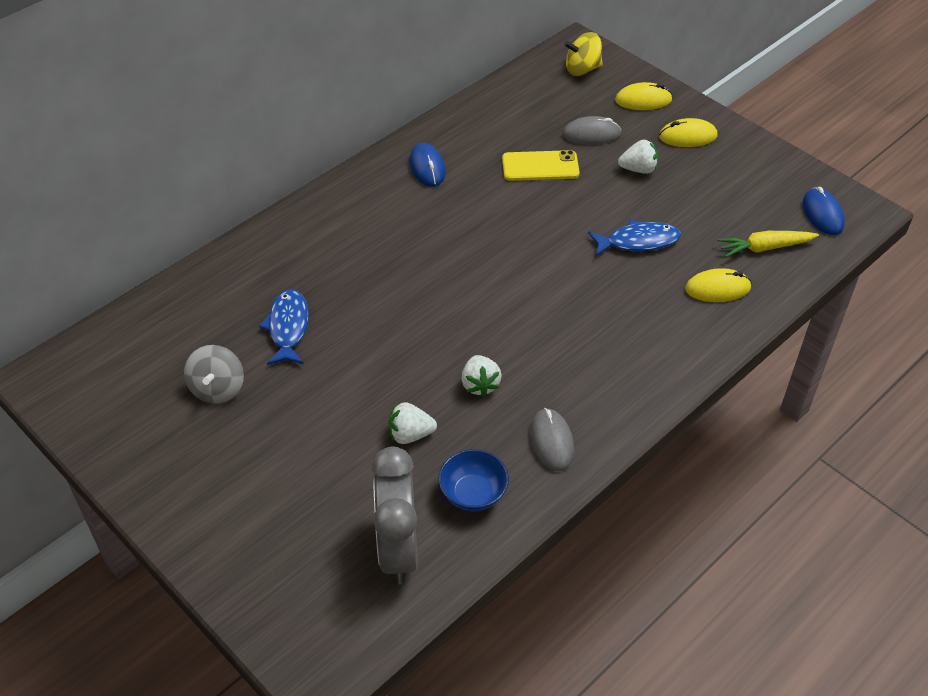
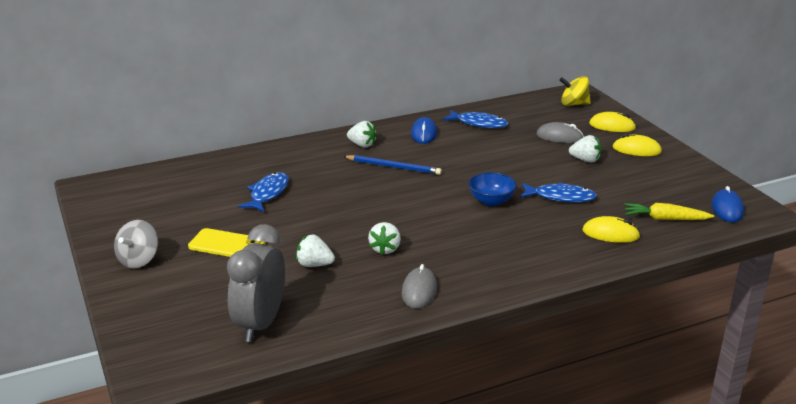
camera: 20 degrees right, 20 degrees down
grey spinning top [184,345,244,404] -> grey spinning top moved to [114,220,158,268]
blue bowl [438,449,509,512] -> blue bowl moved to [468,172,517,206]
yellow phone [502,150,580,181] -> yellow phone moved to [188,228,266,257]
none -> blue pencil [343,155,442,175]
none -> white strawberry [347,121,377,148]
none -> blue fish [443,110,508,128]

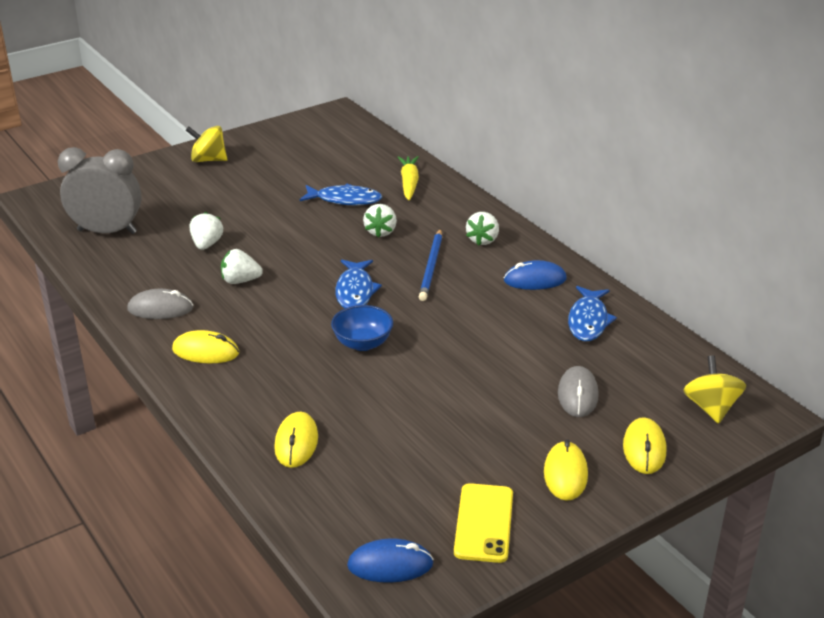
camera: 80 degrees right, 5 degrees up
grey spinning top [114,220,158,268] -> yellow spinning top [186,126,227,162]
yellow phone [188,228,266,257] -> yellow phone moved to [454,483,513,563]
blue fish [520,182,597,203] -> blue fish moved to [335,260,382,308]
white strawberry [569,135,601,162] -> white strawberry moved to [363,204,397,238]
yellow carrot [624,203,714,220] -> yellow carrot moved to [398,156,419,200]
none -> yellow mouse [172,330,239,363]

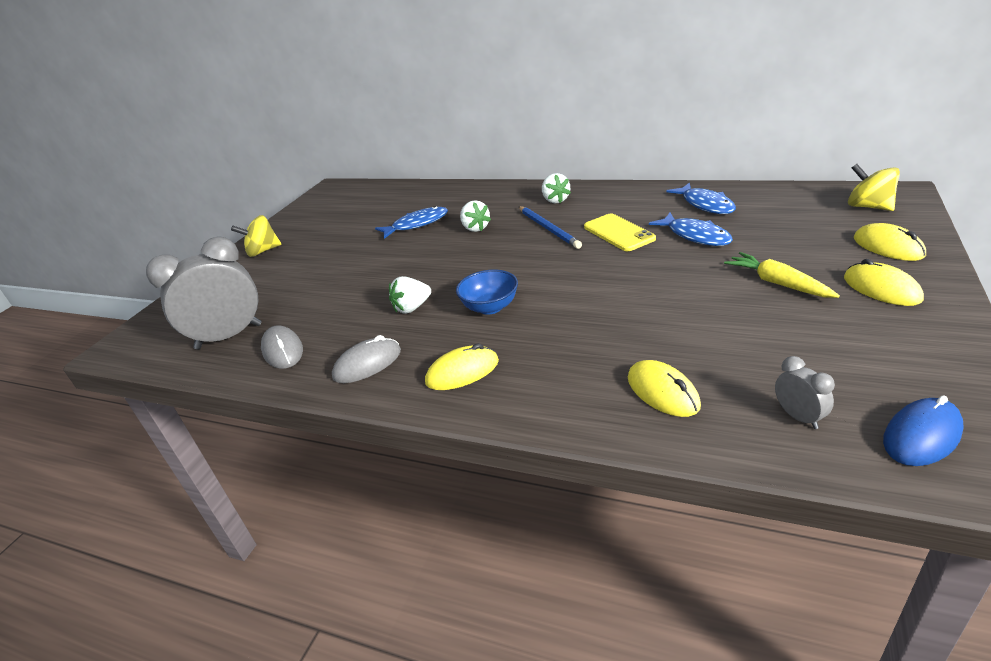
camera: 30 degrees left, 0 degrees up
white strawberry [190,212,223,250] -> none
blue bowl [331,305,393,351] -> blue bowl moved to [456,269,518,315]
blue fish [335,260,382,308] -> blue fish moved to [649,213,733,246]
yellow carrot [398,156,419,200] -> yellow carrot moved to [724,252,840,298]
yellow phone [454,483,513,563] -> yellow phone moved to [584,214,656,251]
blue mouse [504,260,567,290] -> none
grey mouse [558,366,599,417] -> grey mouse moved to [261,325,303,369]
none -> grey clock [775,356,835,429]

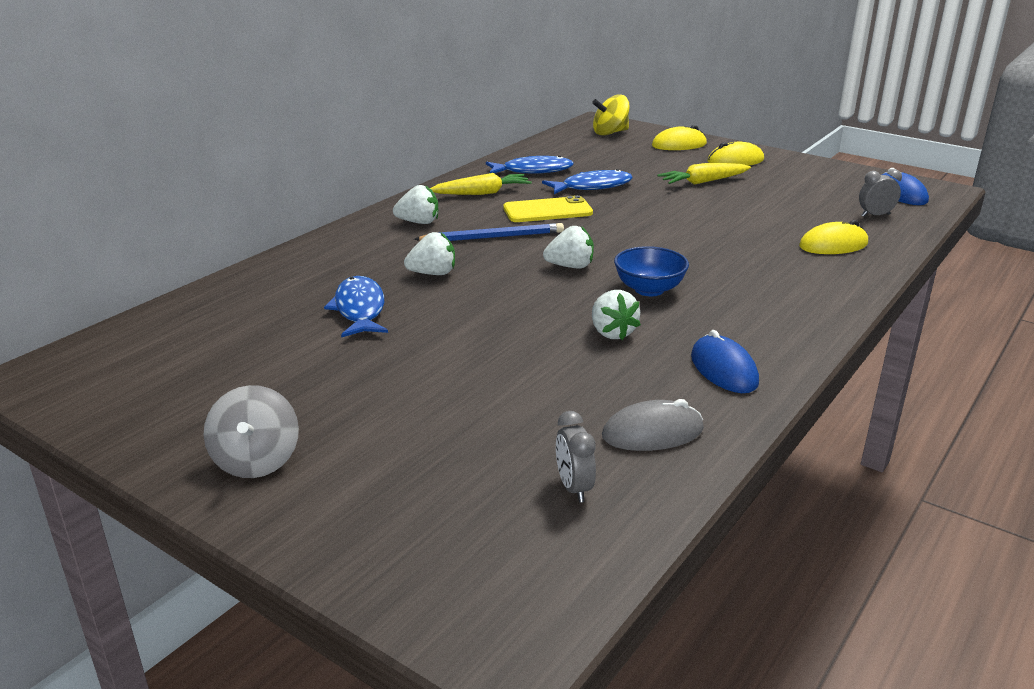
camera: 80 degrees left, 5 degrees down
grey clock [146,236,262,349] -> grey clock [556,411,596,503], size x0.45
yellow spinning top [231,215,281,257] -> grey spinning top [204,385,299,478]
grey mouse [332,335,401,383] -> blue mouse [691,330,759,393]
yellow mouse [425,343,499,390] -> none
none -> yellow carrot [430,173,532,195]
none -> white strawberry [543,226,594,268]

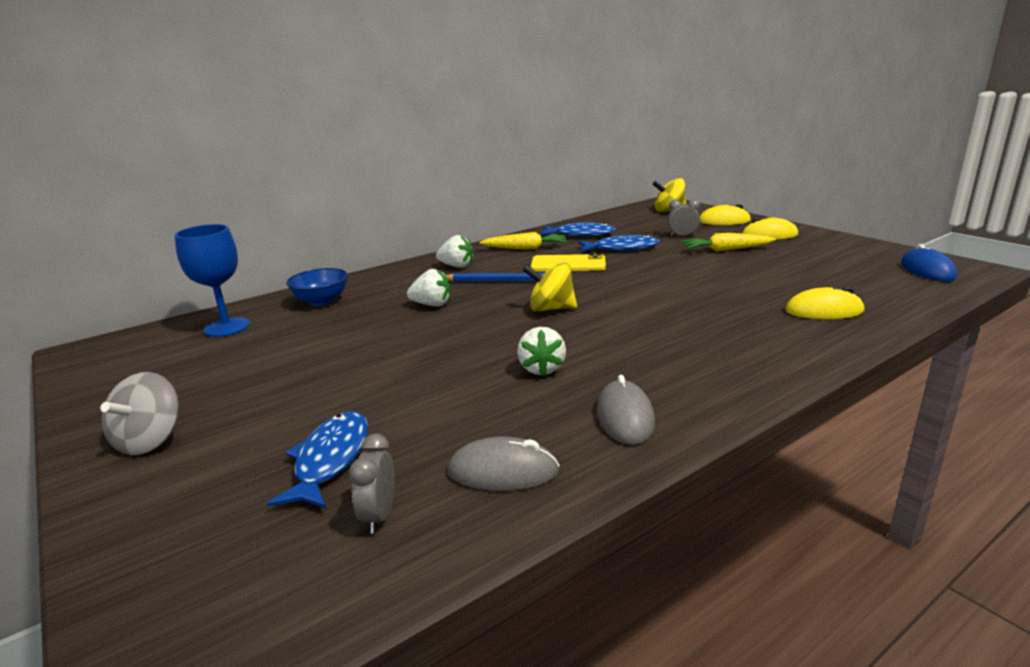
camera: 20 degrees right, 5 degrees down
blue fish [324,276,388,338] -> blue fish moved to [267,411,368,508]
white strawberry [543,226,594,268] -> yellow spinning top [523,262,577,312]
blue bowl [614,246,689,296] -> blue bowl moved to [286,268,348,306]
blue mouse [691,330,759,393] -> grey mouse [597,375,655,445]
grey clock [859,169,902,217] -> grey clock moved to [668,199,700,236]
none -> blue goblet [174,224,250,337]

